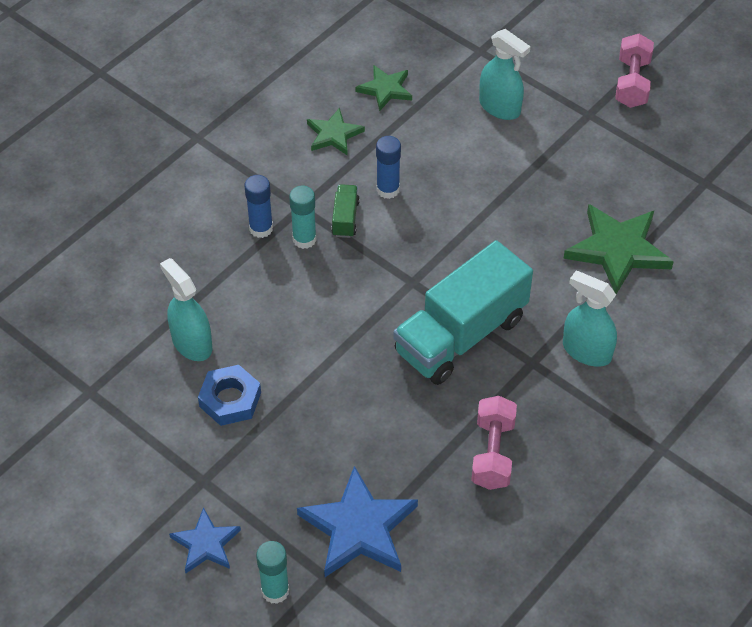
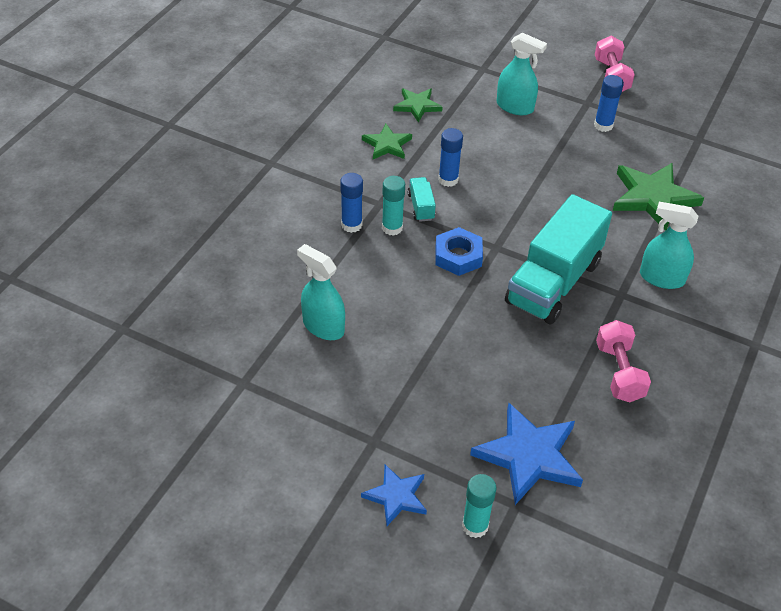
camera: 15 degrees left, 5 degrees down
blue nut [198,365,261,426] -> blue nut moved to [435,227,483,276]
green truck [331,184,360,238] -> turquoise truck [407,177,436,222]
none -> blue glue stick [594,75,624,132]

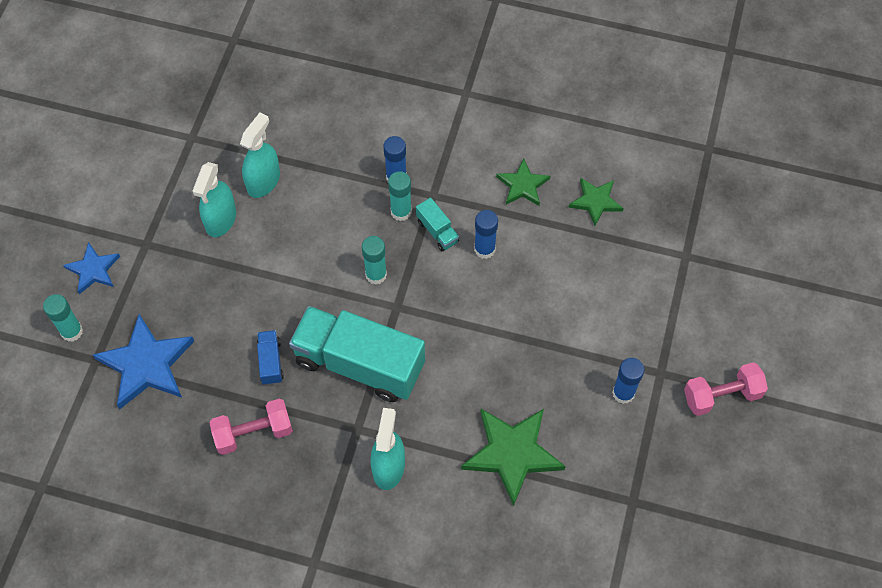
camera: 80 degrees right, 15 degrees up
turquoise truck [407,177,436,222] -> turquoise truck turned 75 degrees clockwise [416,197,459,251]
blue nut [435,227,483,276] -> turquoise glue stick [362,236,387,285]
turquoise spray bottle [497,33,547,115] -> turquoise spray bottle moved to [192,162,236,237]
none -> blue truck [257,330,284,385]

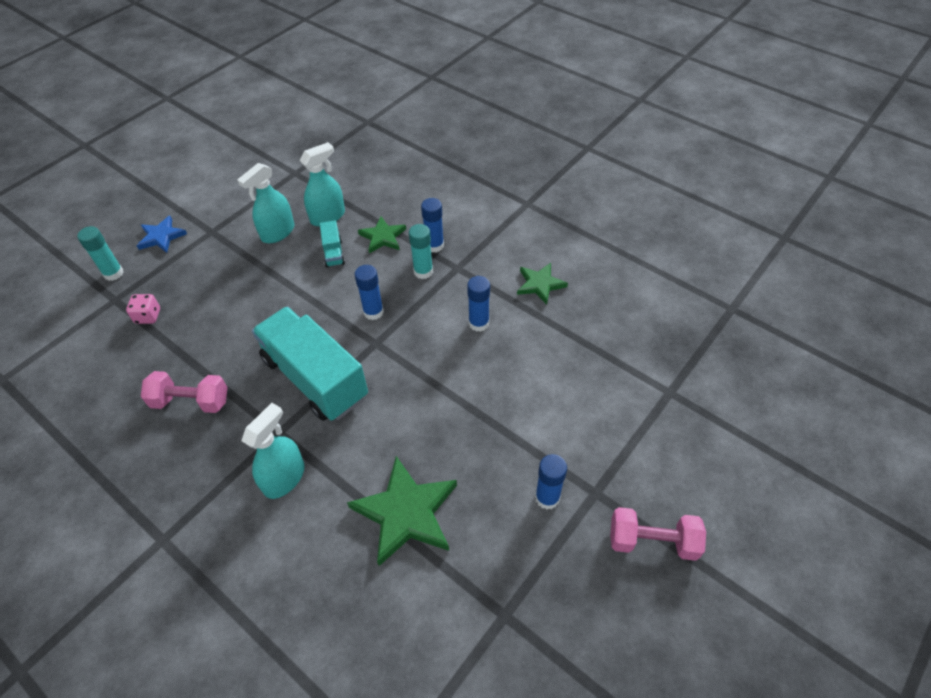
camera: 25 degrees right, 10 degrees down
blue star [93,314,194,409] -> pink dice [126,294,160,324]
blue truck [257,330,284,385] -> none
turquoise glue stick [362,236,387,285] -> blue glue stick [354,265,384,320]
turquoise truck [416,197,459,251] -> turquoise truck moved to [320,220,345,267]
green star [568,178,624,226] -> green star moved to [358,216,406,254]

